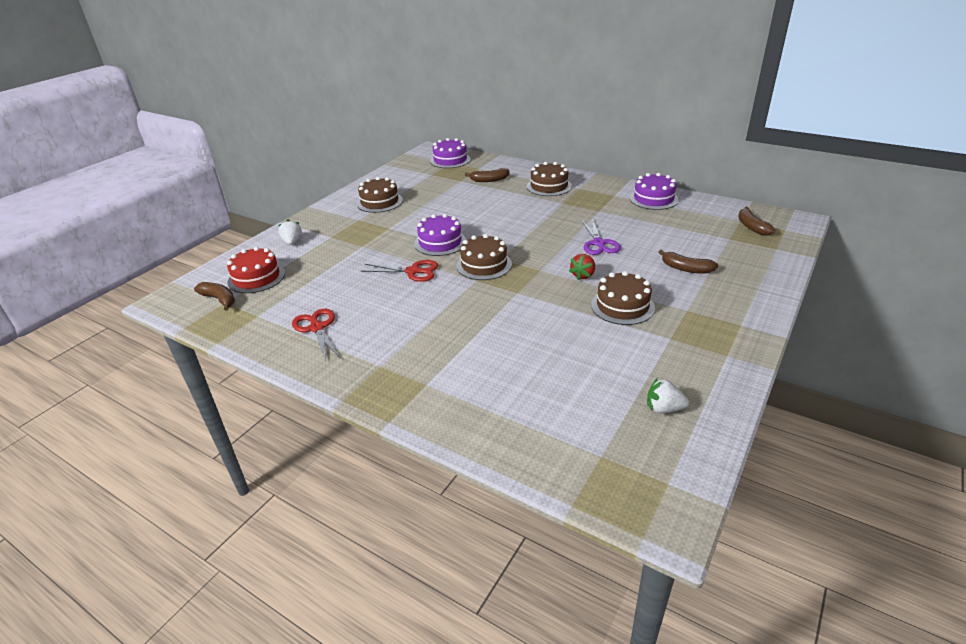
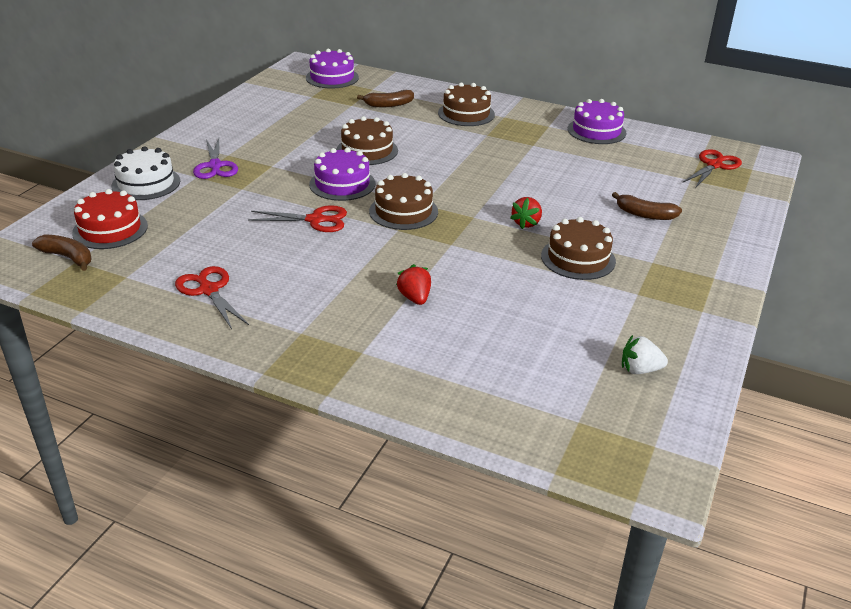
camera: 10 degrees left, 0 degrees up
white strawberry [278,219,302,245] -> white cake [111,146,180,200]
brown cake [357,177,403,213] -> brown cake moved to [336,116,398,165]
purple scissors [582,219,621,255] -> purple scissors moved to [193,138,238,179]
brown banana [738,207,775,236] -> red scissors [683,149,742,188]
none -> red strawberry [396,264,431,305]

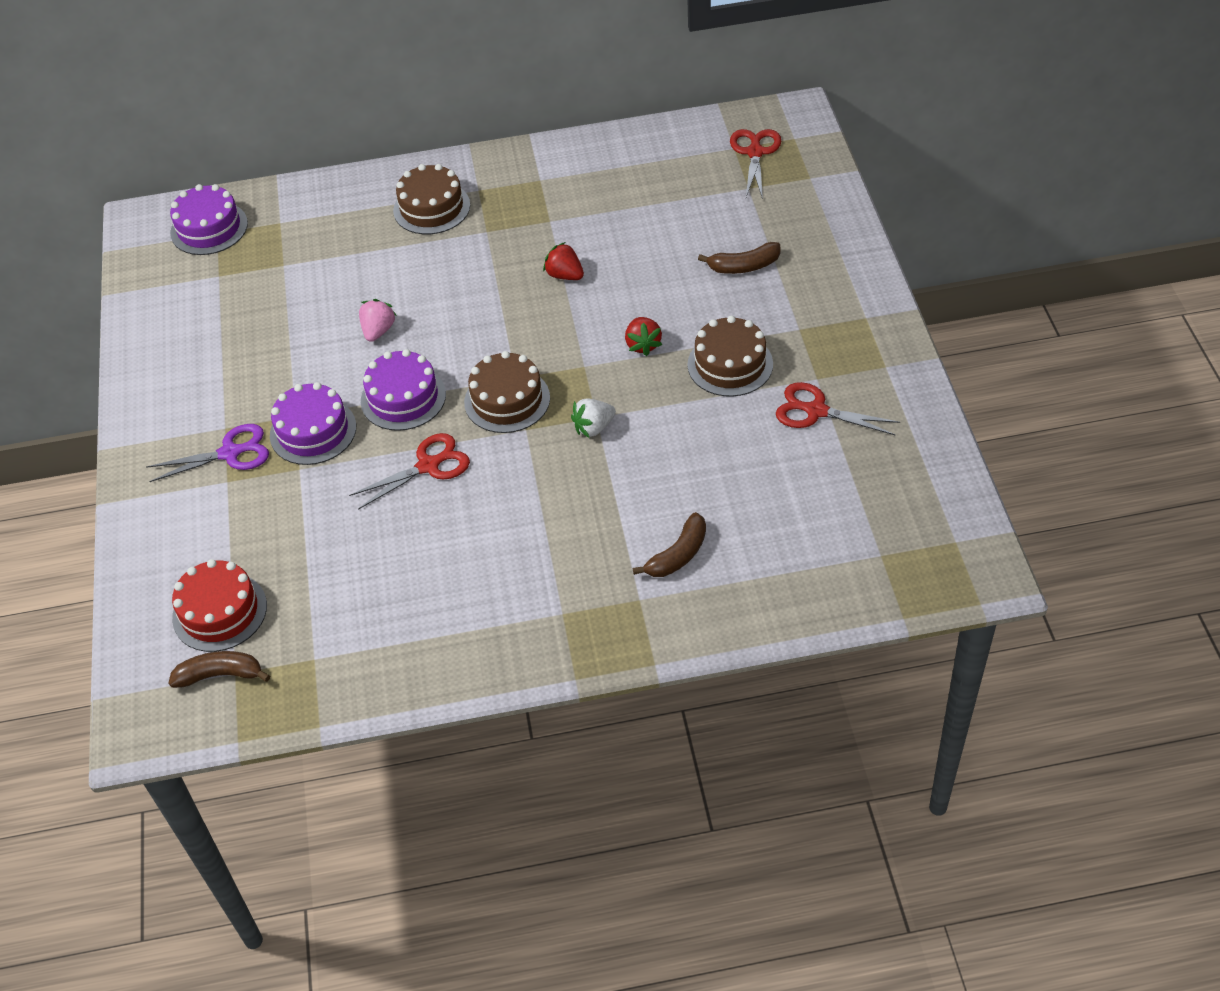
camera: 30 degrees left, 15 degrees up
white cake [111,146,180,200] -> none
red scissors [175,266,249,329] -> red scissors moved to [776,382,900,436]
purple scissors [193,138,238,179] -> purple scissors turned 60 degrees counterclockwise [146,424,269,482]
brown cake [336,116,398,165] -> pink strawberry [359,299,397,342]
brown banana [357,90,414,107] -> brown banana moved to [633,512,706,577]
red strawberry [396,264,431,305] -> red strawberry moved to [543,242,584,280]
purple cake [567,99,626,144] -> purple cake moved to [270,382,356,465]
white strawberry [622,335,668,374] -> white strawberry moved to [571,398,616,438]

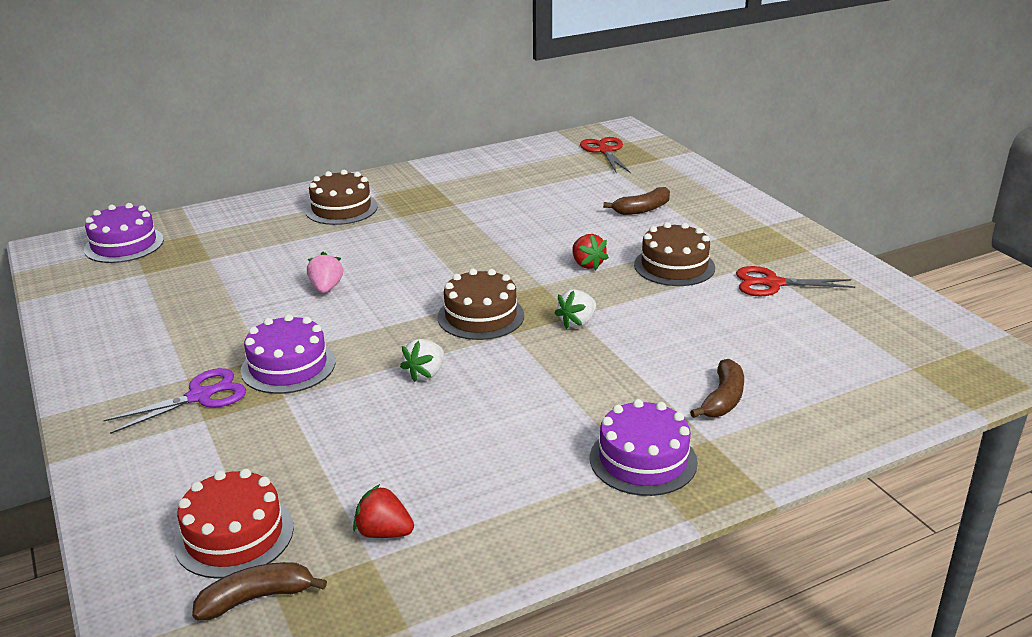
camera: 20 degrees left, 20 degrees down
red scissors [349,433,470,510] -> white strawberry [400,339,444,382]
purple cake [361,349,446,431] -> purple cake moved to [590,399,698,496]
red strawberry [543,242,584,280] -> red strawberry moved to [353,484,414,538]

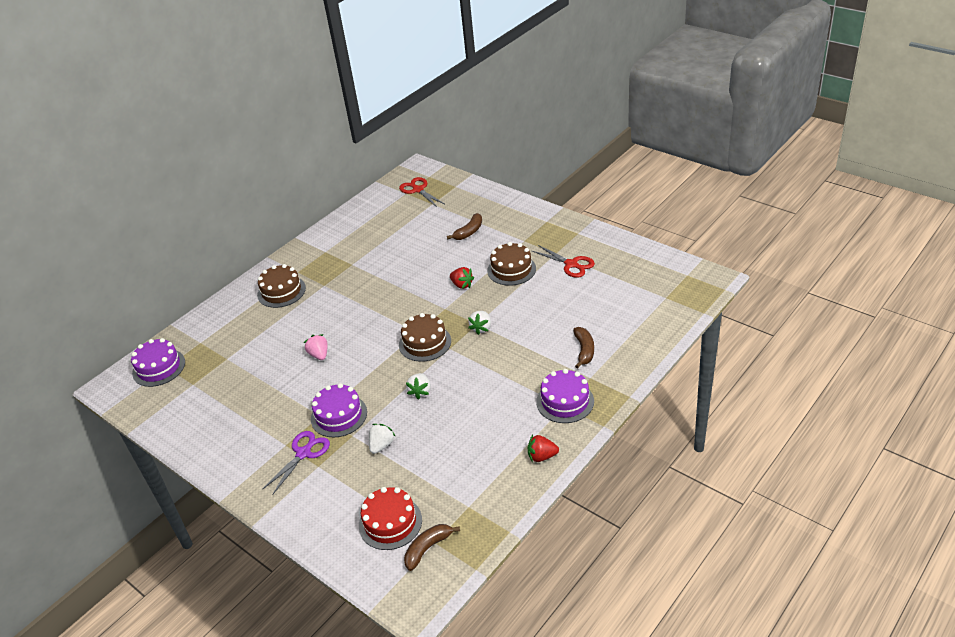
camera: 20 degrees left, 10 degrees up
red strawberry [353,484,414,538] -> red strawberry moved to [528,435,559,462]
red scissors [736,266,855,296] -> red scissors turned 120 degrees counterclockwise [532,245,595,278]
none -> white strawberry [369,424,396,454]

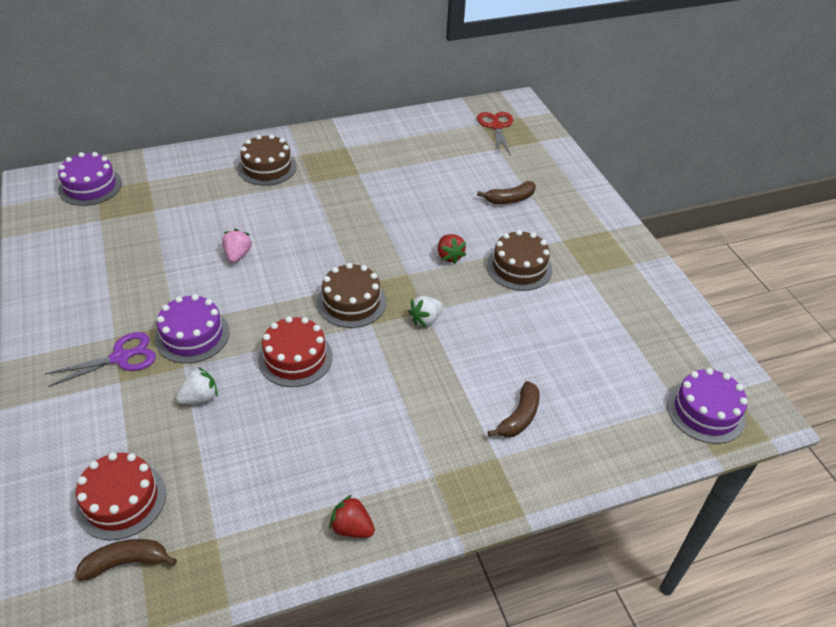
camera: 25 degrees right, 5 degrees up
white strawberry [406,373,431,400] -> red cake [258,316,333,387]
red scissors [532,245,595,278] -> none
purple cake [536,369,594,423] -> purple cake moved to [667,368,748,444]

